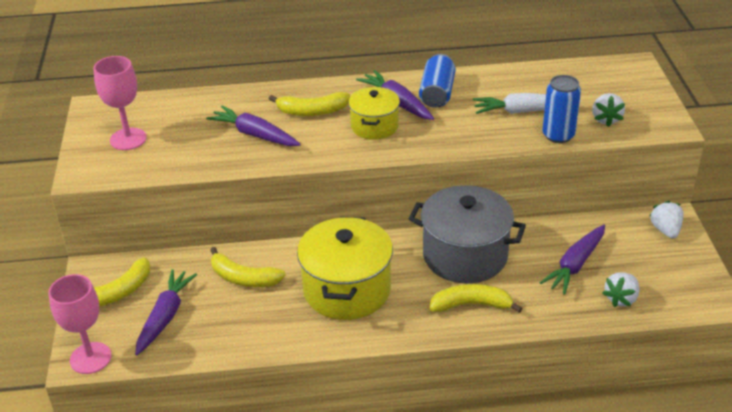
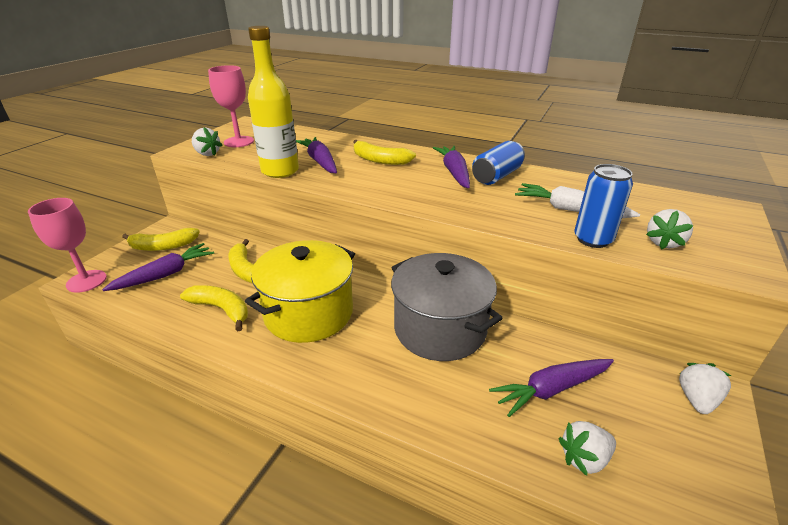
camera: 30 degrees right, 5 degrees down
yellow pot [348,87,400,140] -> none
yellow banana [430,284,523,313] -> yellow banana moved to [180,285,248,331]
none -> white strawberry [192,127,222,156]
none -> yellow bottle [248,26,299,178]

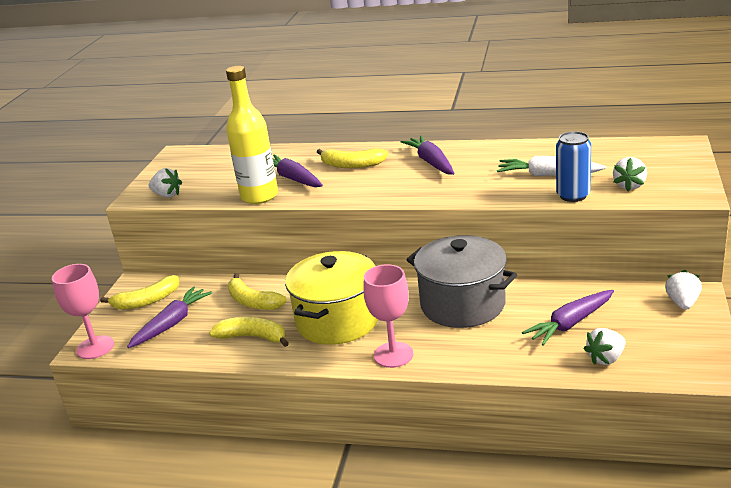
camera: 10 degrees left, 5 degrees down
pink goblet [208,65,254,147] -> pink goblet moved to [363,264,413,368]
blue can [472,141,525,185] -> none

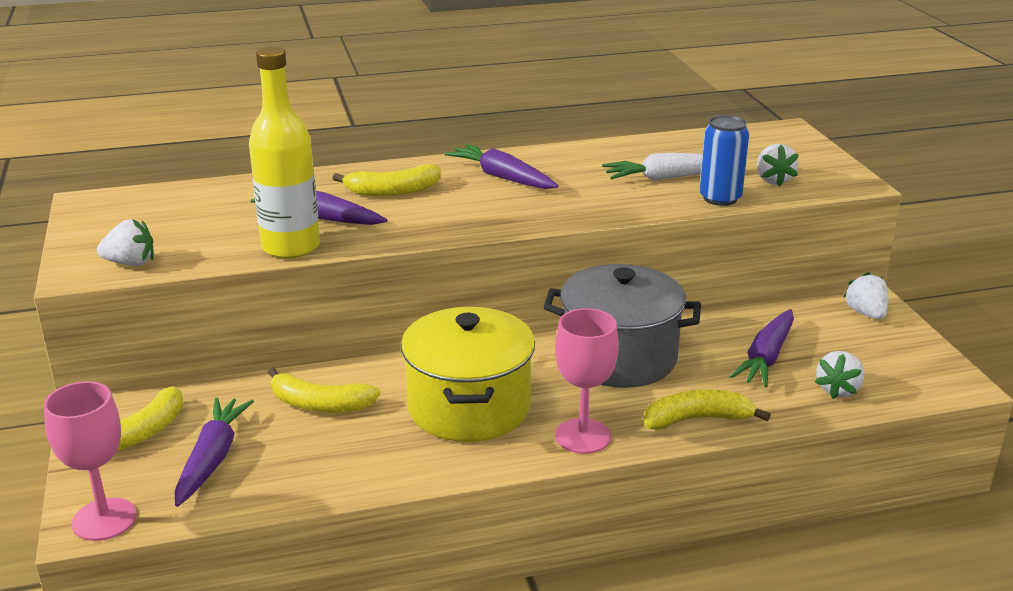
camera: 30 degrees left, 0 degrees up
yellow banana [209,317,289,347] -> yellow banana moved to [643,389,771,430]

